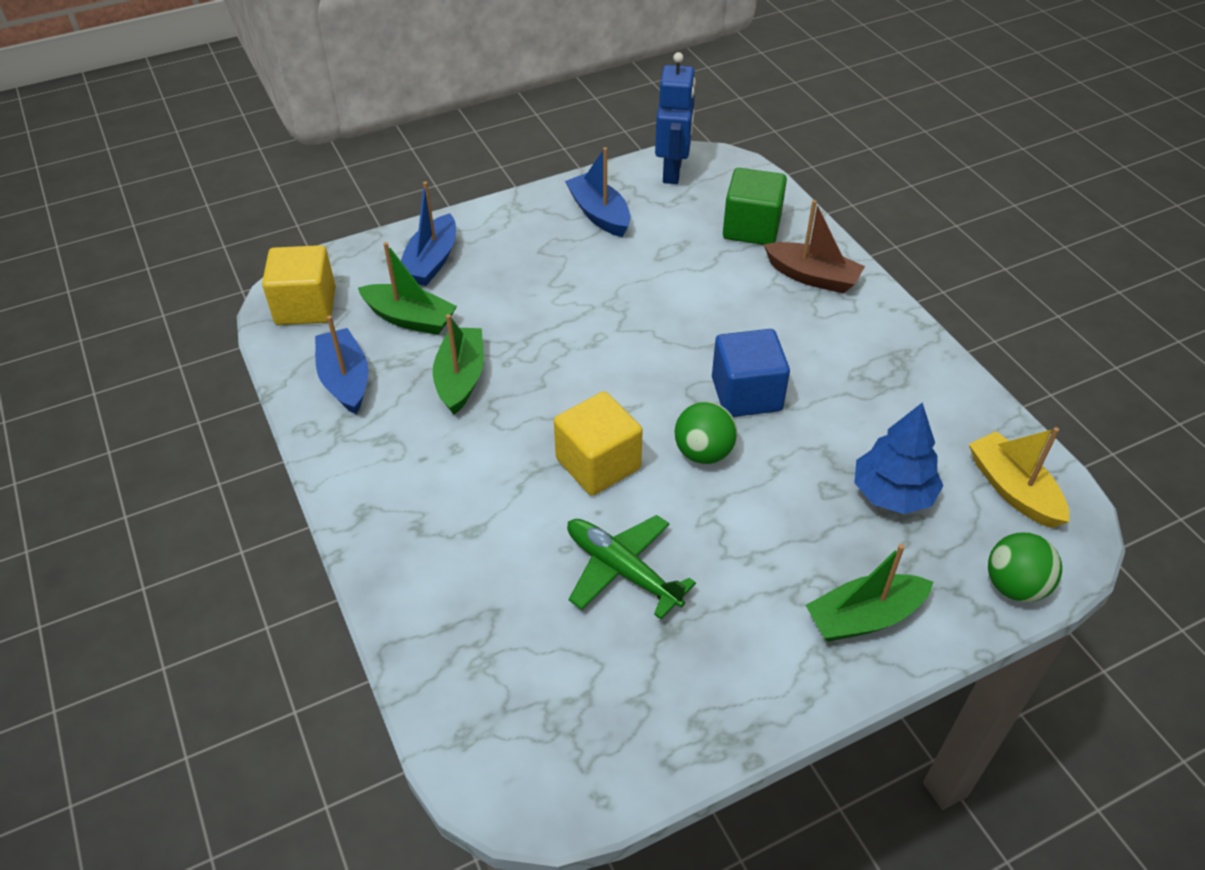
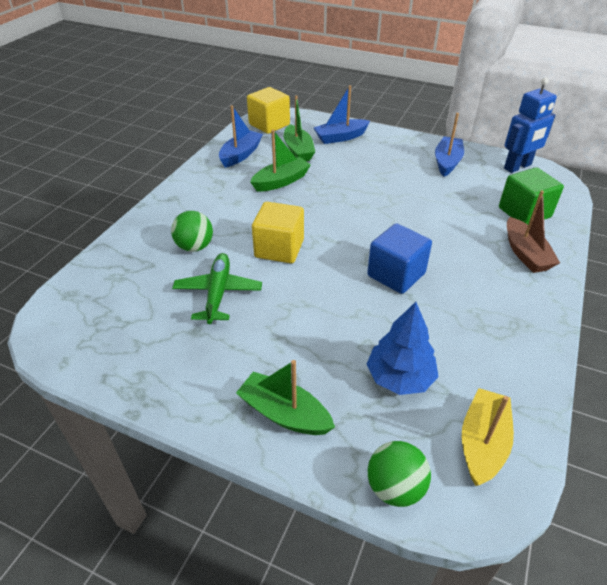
camera: 50 degrees right, 5 degrees down
green ball [675,402,737,464] -> green ball moved to [171,211,213,252]

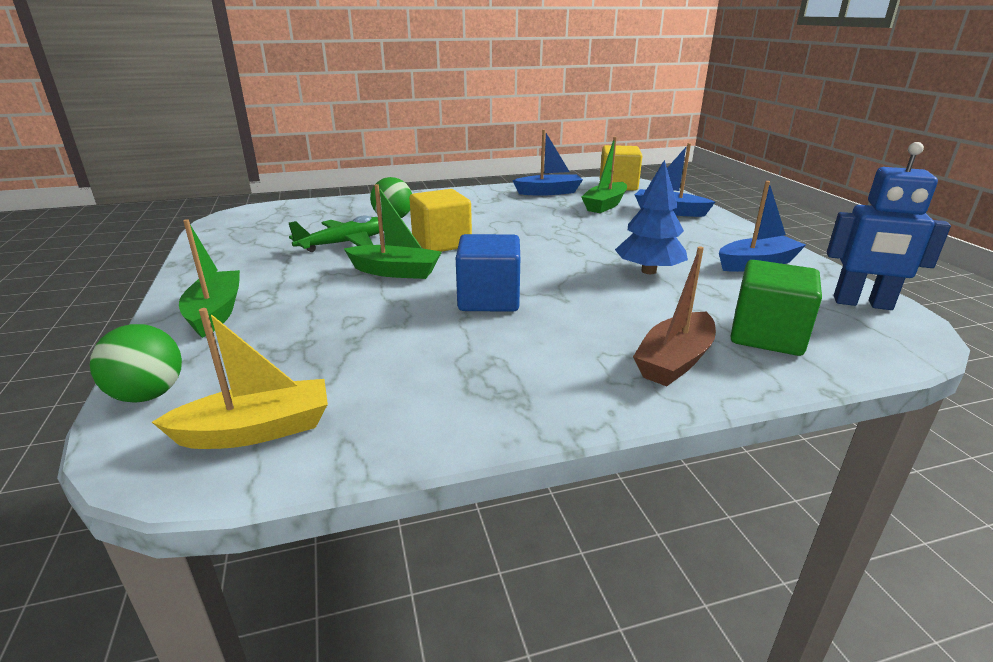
camera: 50 degrees right, 15 degrees down
green boat [250,130,311,192] -> green boat moved to [344,184,442,279]
blue tree [367,302,439,395] -> blue tree moved to [615,160,688,274]

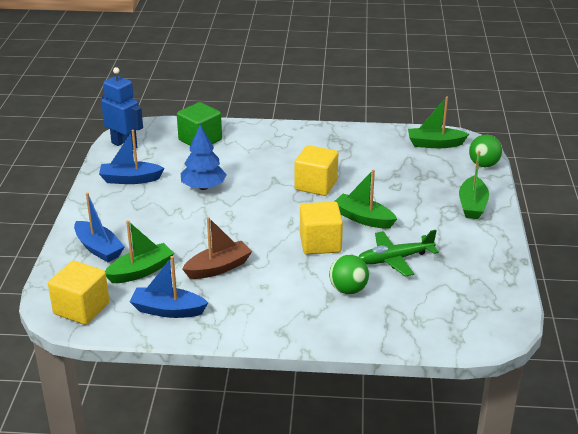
camera: 160 degrees left, 5 degrees up
yellow boat [152,308,328,449] -> green boat [408,96,469,148]
blue cube [456,234,520,312] -> yellow cube [294,145,338,196]
brown boat [633,246,716,386] -> brown boat moved to [182,217,252,279]

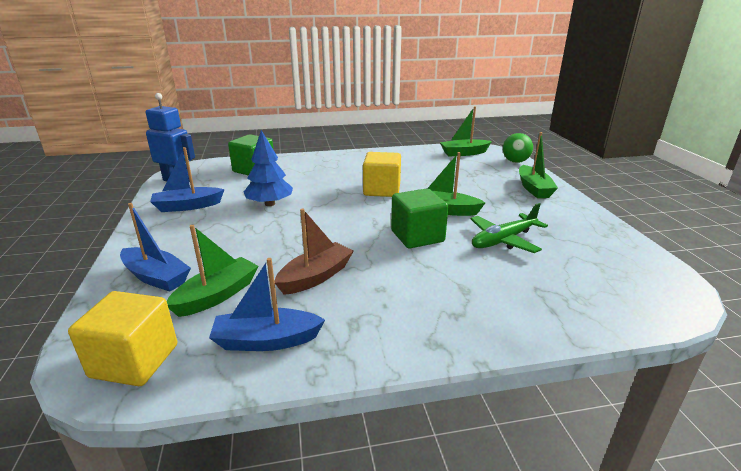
camera: 15 degrees left, 5 degrees down
yellow cube [300,201,343,254] -> green cube [391,189,448,248]
green ball [329,255,369,294] -> none

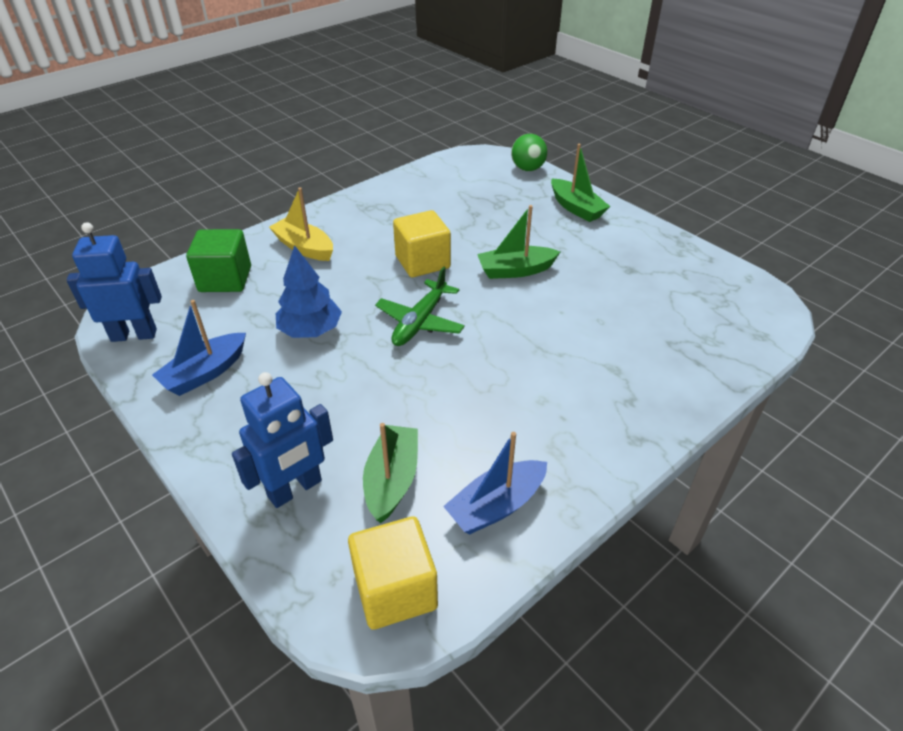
camera: 30 degrees left, 15 degrees up
blue boat [120,203,191,292] -> blue robot [232,372,333,508]
brown boat [274,208,354,295] -> none
green cube [391,189,448,248] -> none
green boat [440,106,492,156] -> none
green plane [471,203,548,253] -> green plane moved to [375,266,465,346]
none -> yellow boat [269,187,333,261]

